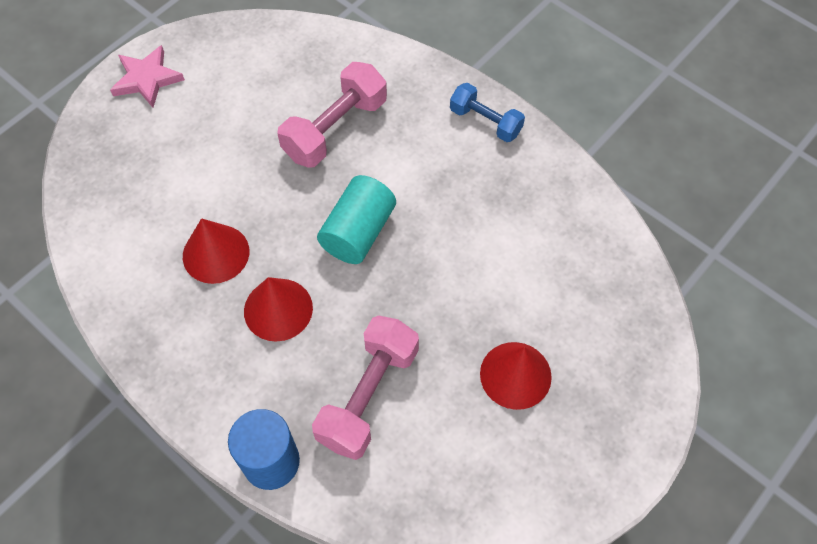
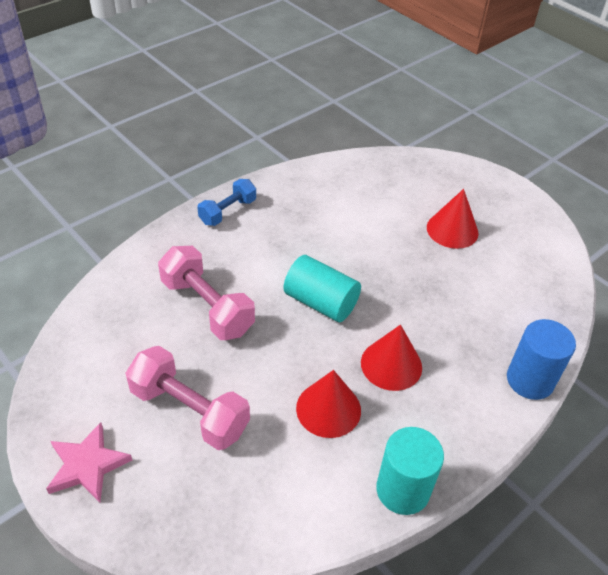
camera: 85 degrees left, 15 degrees down
pink dumbbell [312,315,419,460] -> pink dumbbell moved to [126,346,250,450]
none -> turquoise cylinder [376,427,444,515]

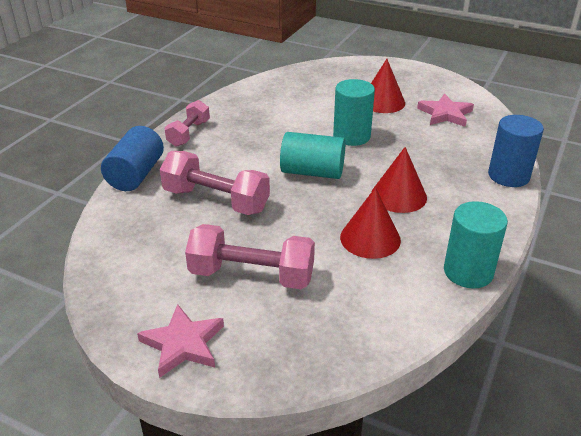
camera: 20 degrees left, 10 degrees down
blue dumbbell [197,179,256,226] -> pink dumbbell [165,100,210,147]
none -> blue cylinder [101,126,164,191]
none -> turquoise cylinder [333,79,375,146]
none -> pink star [417,94,474,127]

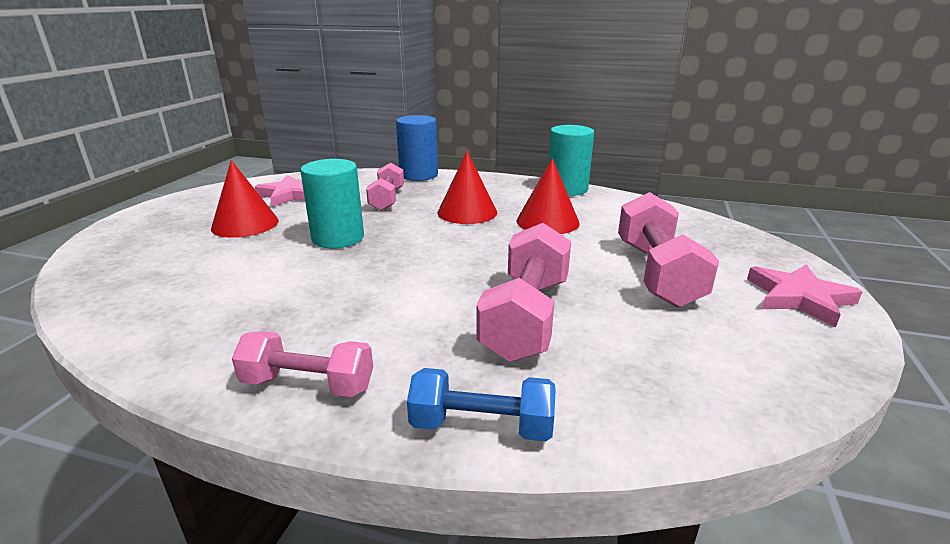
camera: 100 degrees left, 10 degrees down
blue cylinder [101,126,164,191] -> blue dumbbell [407,368,556,441]
turquoise cylinder [280,132,345,179] -> none
none -> pink dumbbell [366,163,404,211]

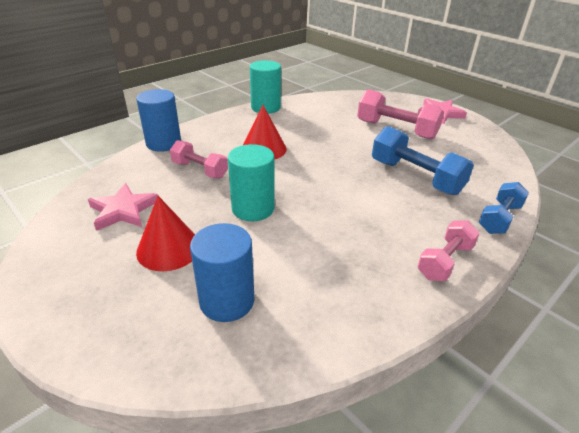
camera: 60 degrees left, 10 degrees up
pink dumbbell [477,223,571,362] -> blue dumbbell [372,126,474,195]
red cone [516,158,580,234] -> none
none -> blue cylinder [190,223,255,322]

